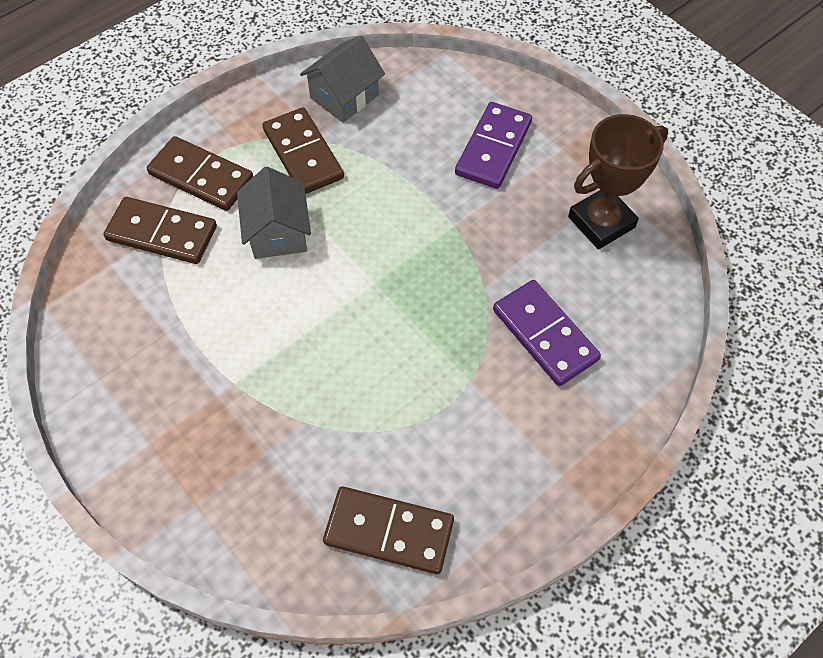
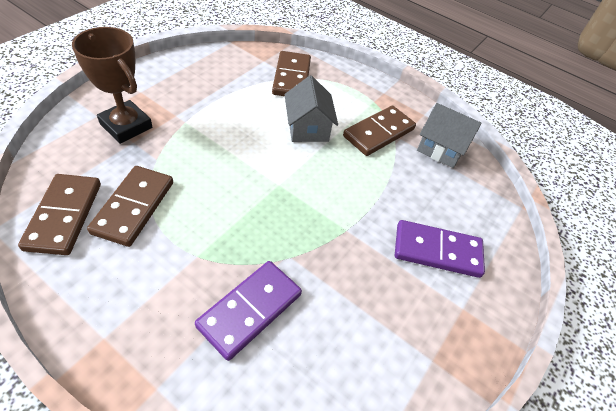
camera: 70 degrees right, 10 degrees down
brown domino [147,136,253,211] -> brown domino moved to [87,166,173,247]
grey house [237,167,311,259] -> grey house turned 75 degrees counterclockwise [285,75,338,142]
brown trophy [568,114,668,249] -> brown trophy moved to [72,27,152,144]

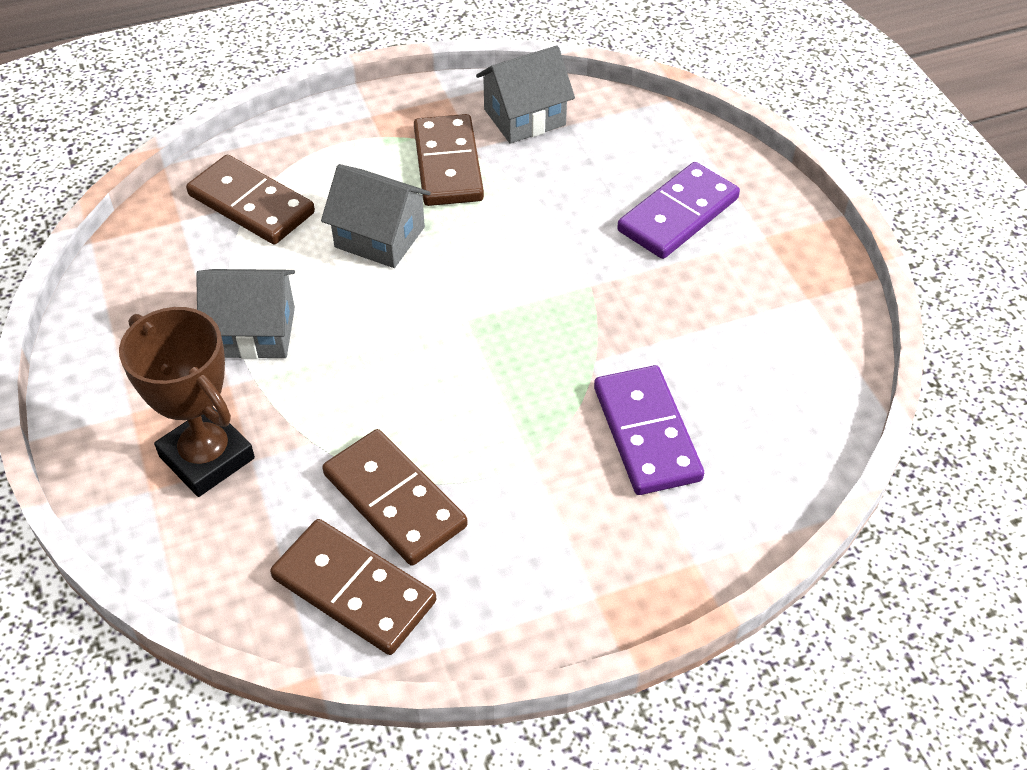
camera: 50 degrees left, 0 degrees up
brown trophy [72,27,152,144] -> brown trophy turned 60 degrees clockwise [119,307,255,497]
none -> grey house [196,269,295,359]

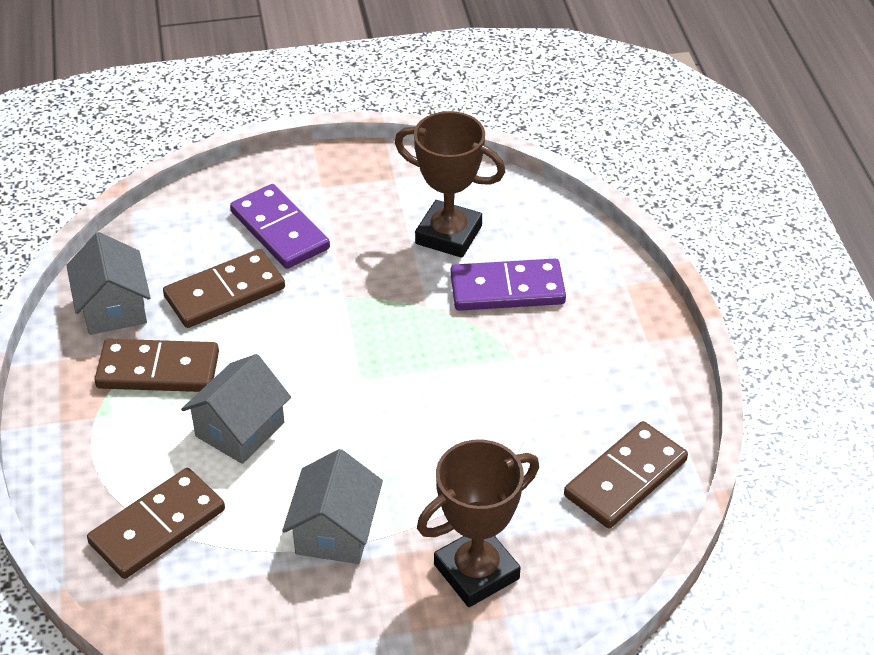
camera: 80 degrees left, 5 degrees down
brown domino [322,429,468,566] -> brown domino moved to [163,249,285,328]
none -> brown trophy [395,111,505,258]

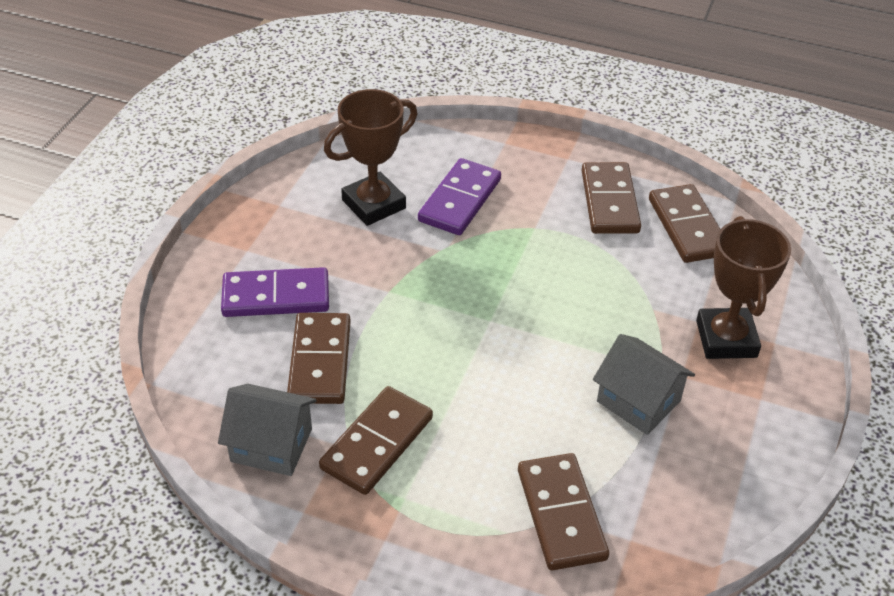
camera: 60 degrees left, 0 degrees up
grey house [181,354,291,464] -> none
none -> brown domino [582,162,641,234]

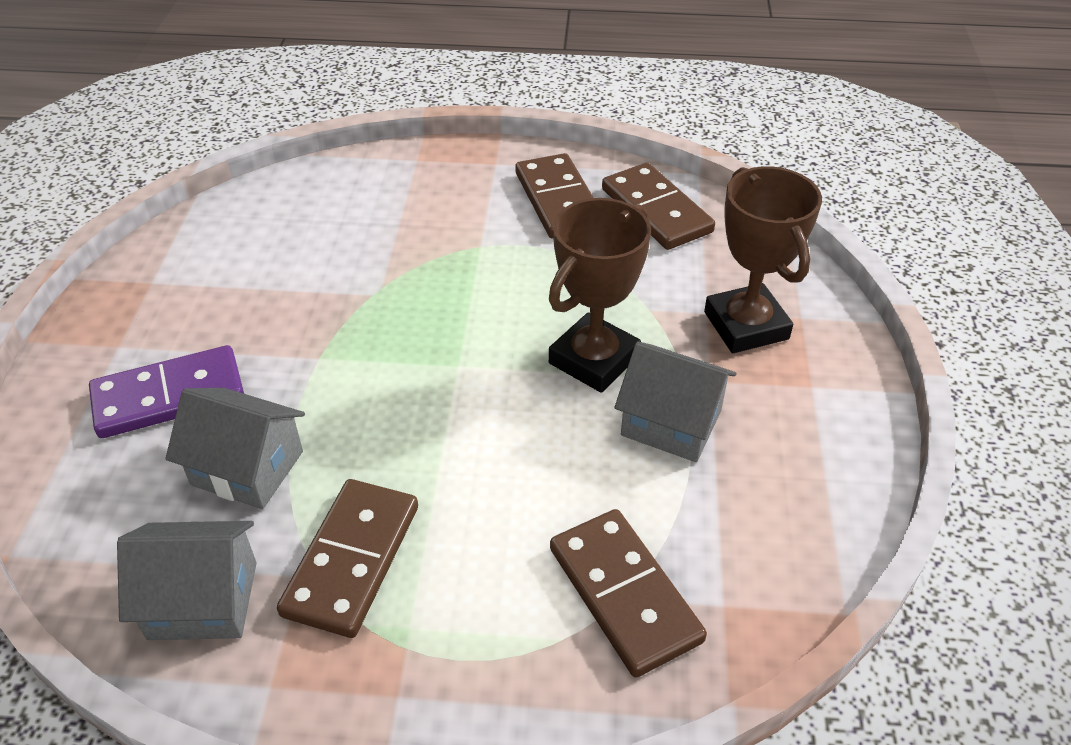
camera: 15 degrees left, 0 degrees up
brown domino [287,313,351,404] -> grey house [166,388,305,509]
brown trophy [324,89,417,226] -> brown trophy moved to [549,198,651,393]
purple domino [418,158,501,235] -> none

